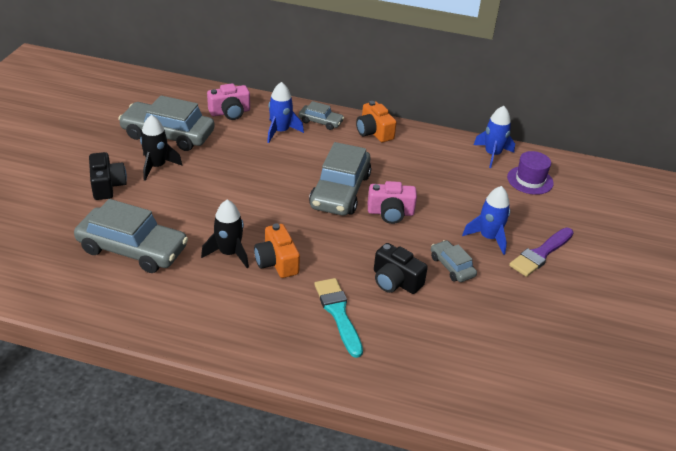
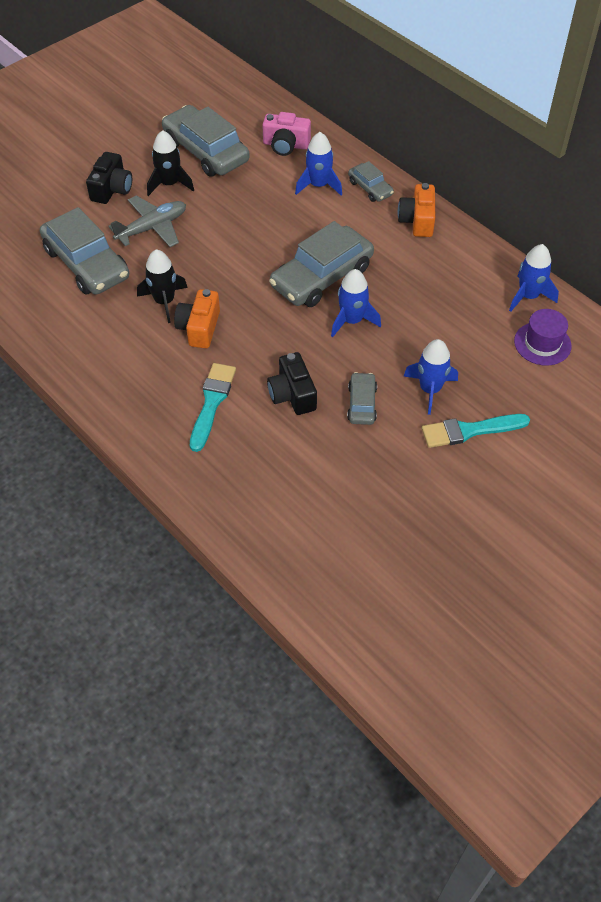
camera: 35 degrees right, 15 degrees up
pink camera [368,181,417,224] -> blue rocket [331,269,381,337]
purple brush [509,228,574,277] -> turquoise brush [422,414,530,448]
none -> grey plane [108,196,186,247]

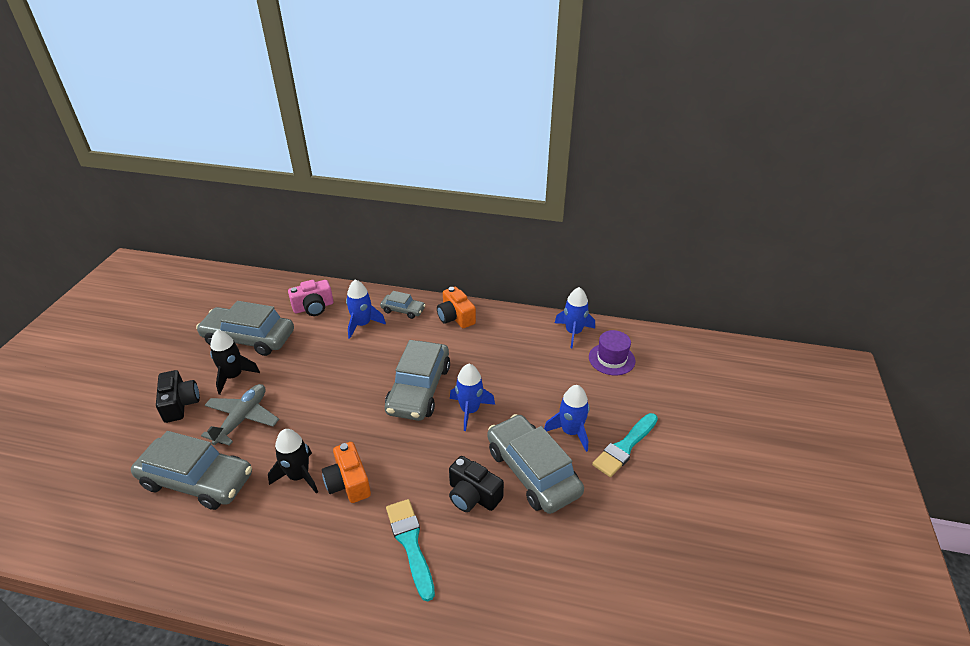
camera: 35 degrees left, 15 degrees down
grey car [347,372,377,425] -> grey car [487,414,584,514], size x1.98

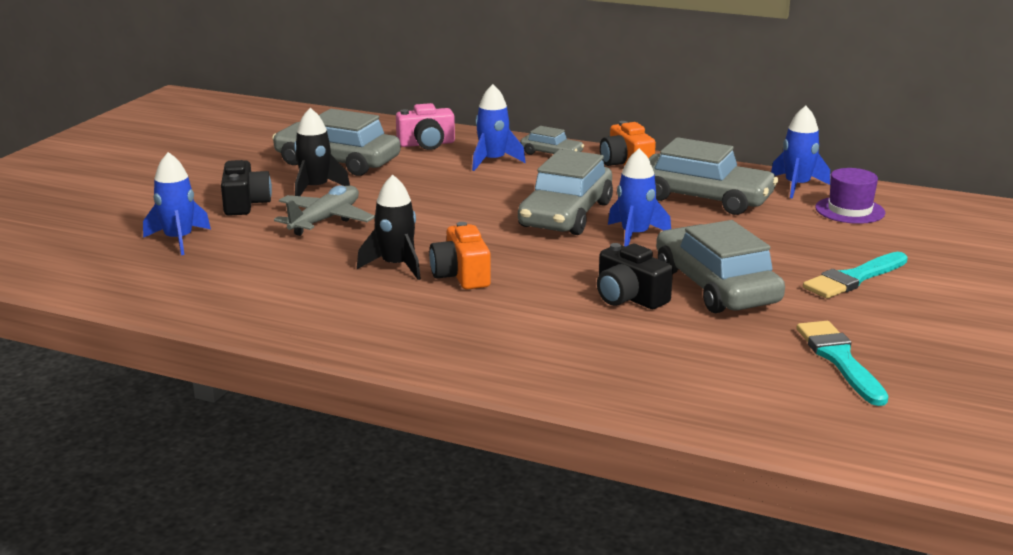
camera: 10 degrees right, 15 degrees down
grey car [131,431,252,510] -> grey car moved to [648,137,778,215]
turquoise brush [386,499,435,602] -> turquoise brush moved to [796,321,889,406]
blue rocket [544,385,589,452] -> blue rocket moved to [143,152,211,255]

